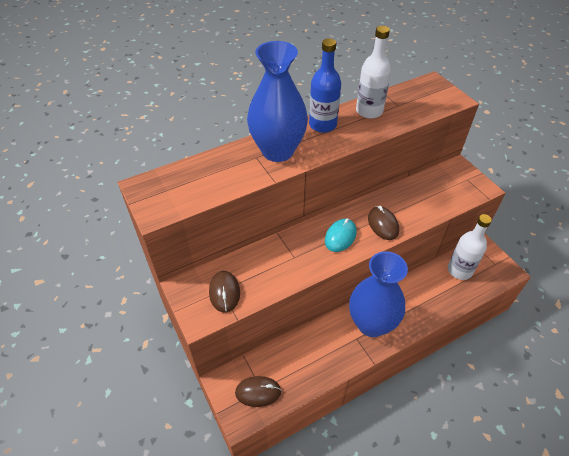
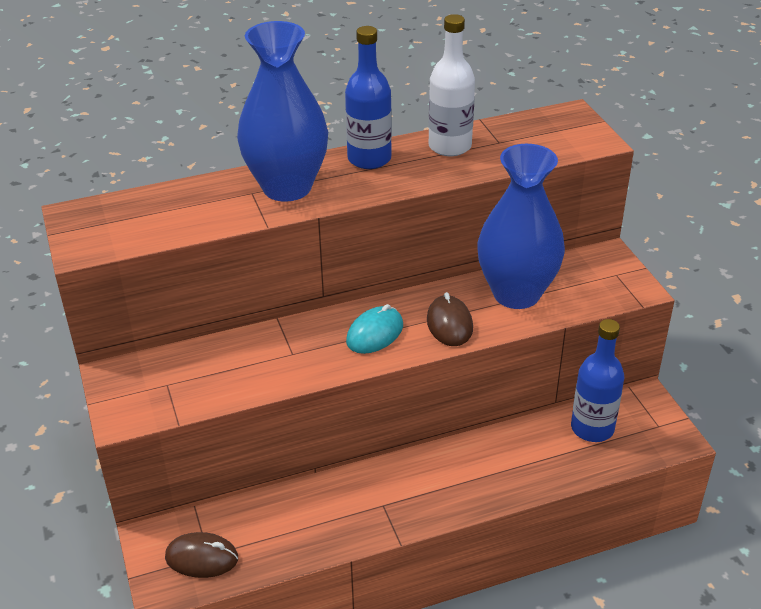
camera: 10 degrees right, 10 degrees down
brown mouse [209,271,240,313] -> none
blue vase [349,251,408,337] -> blue vase moved to [477,144,565,309]
white bottle [448,214,492,280] -> blue bottle [571,319,624,442]

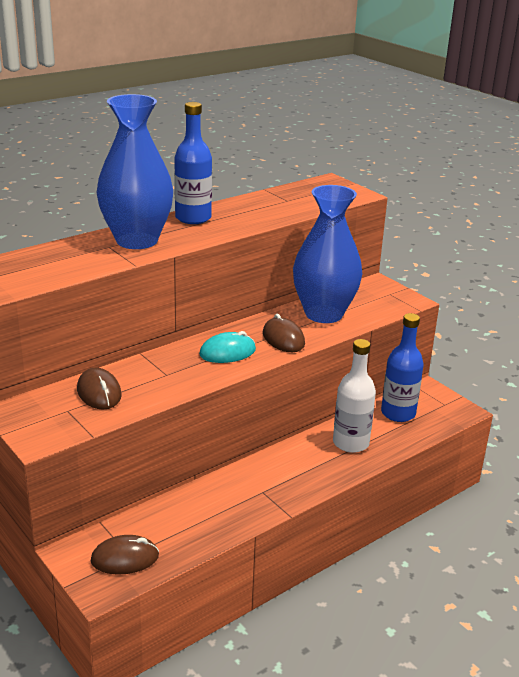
camera: 20 degrees left, 10 degrees down
turquoise mouse [346,304,403,354] -> turquoise mouse turned 45 degrees clockwise [199,331,256,363]
white bottle [429,14,475,156] -> white bottle moved to [333,339,376,453]
none -> brown mouse [77,368,122,409]

